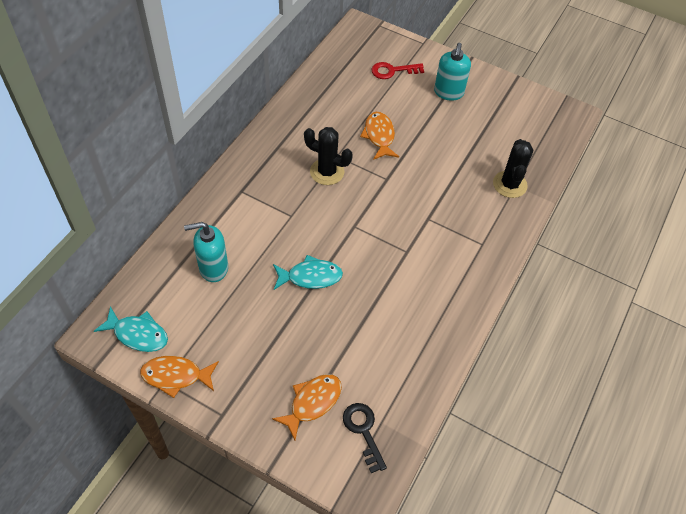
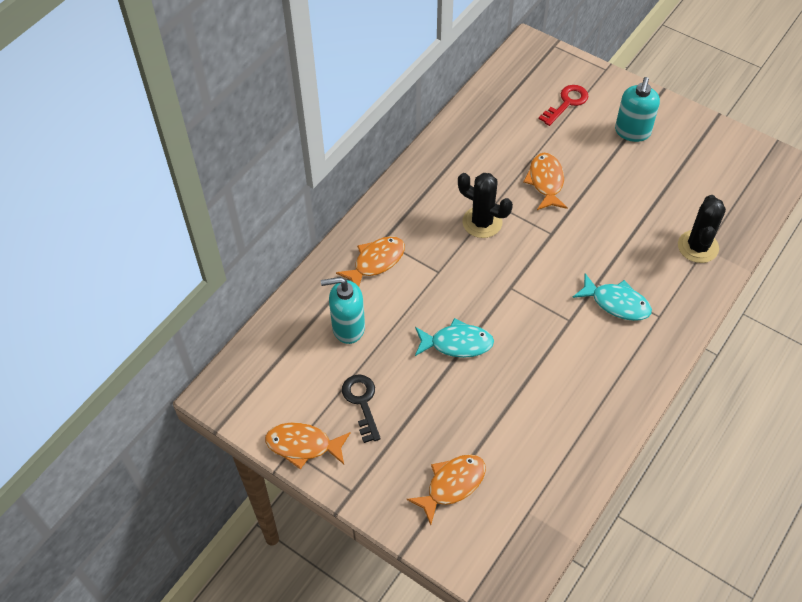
camera: 10 degrees right, 0 degrees up
turquoise fish [94,306,168,352] -> turquoise fish moved to [572,273,652,321]
black key [343,403,387,473] -> black key moved to [342,375,381,443]
red key [372,62,424,79] -> red key turned 135 degrees clockwise [539,85,589,126]
none -> orange fish [336,236,405,287]

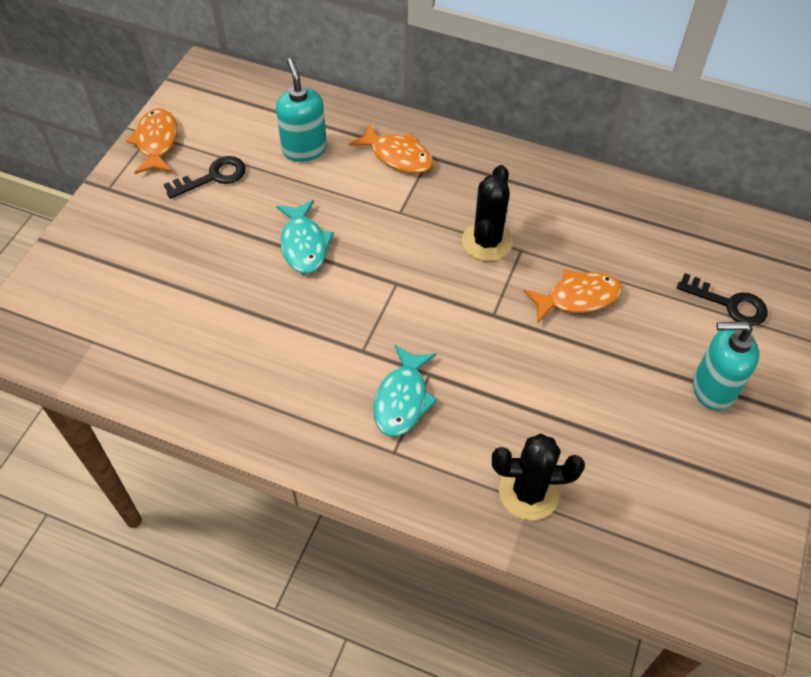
camera: 75 degrees right, 0 degrees up
orange fish [407,454,486,525] -> none
red key [539,85,589,126] -> black key [677,273,768,326]

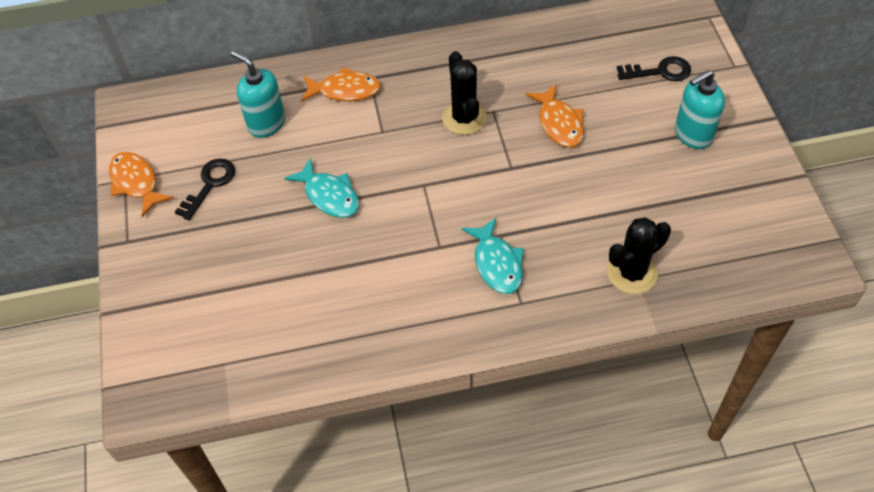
camera: 30 degrees left, 0 degrees up
orange fish [523,269,622,324] -> orange fish turned 120 degrees clockwise [526,84,584,147]

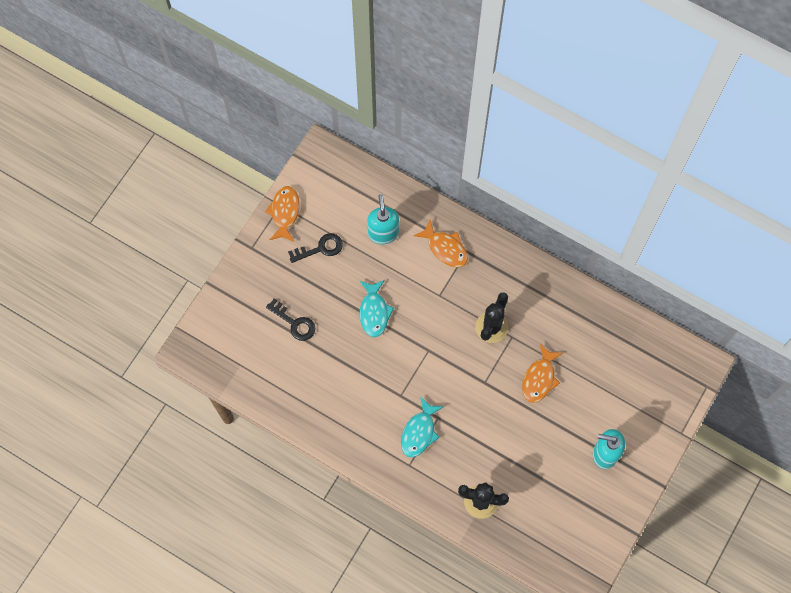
camera: 40 degrees right, 15 degrees up
black key [617,56,691,81] -> black key moved to [266,298,315,341]

